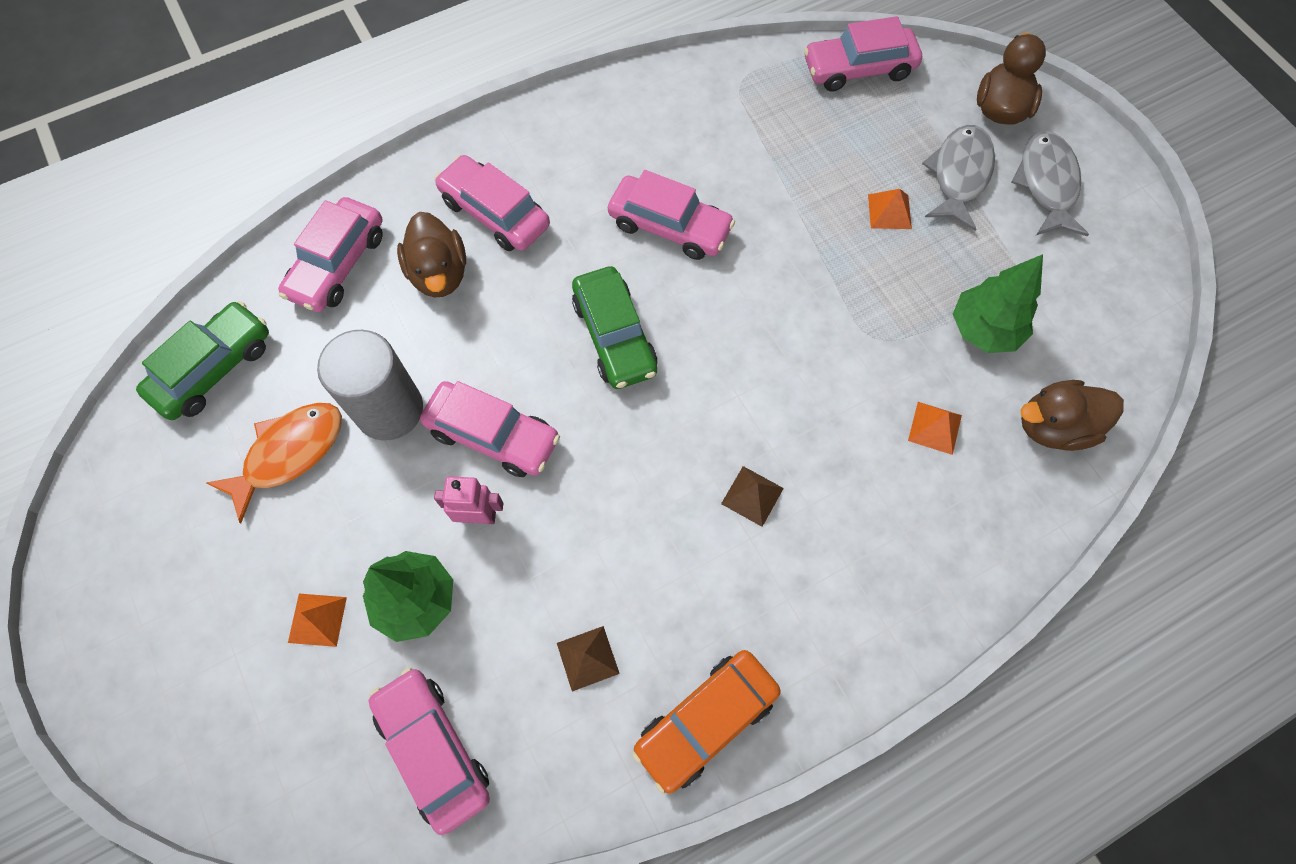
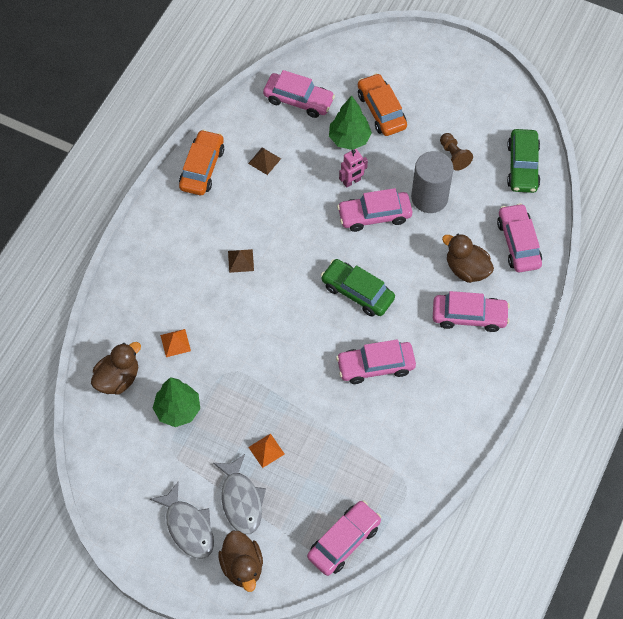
camera: 145 degrees right, 5 degrees down
orange fish [206,403,342,523] -> brown pawn [440,133,473,171]
orange pyramid [288,594,347,647] -> orange car [358,73,407,136]

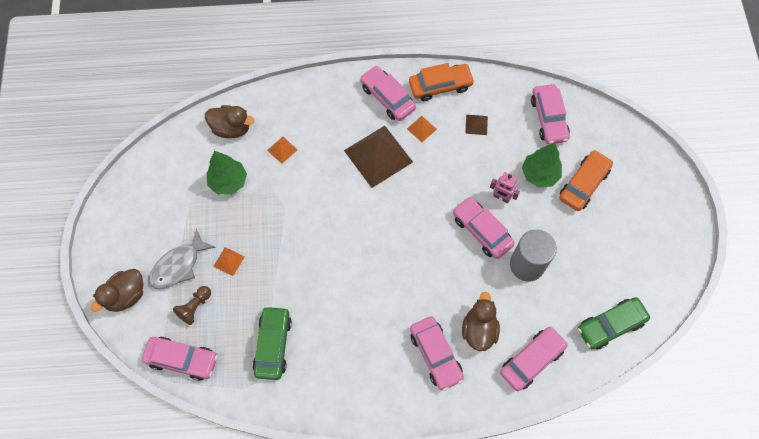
camera: 60 degrees right, 5 degrees up
grey fish [150,482,214,559] -> none
brown pyramid [228,249,254,273] -> brown pyramid [344,126,413,188], size x2.29
green car [321,259,395,317] -> green car moved to [253,306,292,380]
pink car [336,339,416,384] -> pink car moved to [360,65,416,121]
brown pawn [440,133,473,171] -> brown pawn moved to [173,286,211,325]
none -> orange pyramid [407,116,437,142]

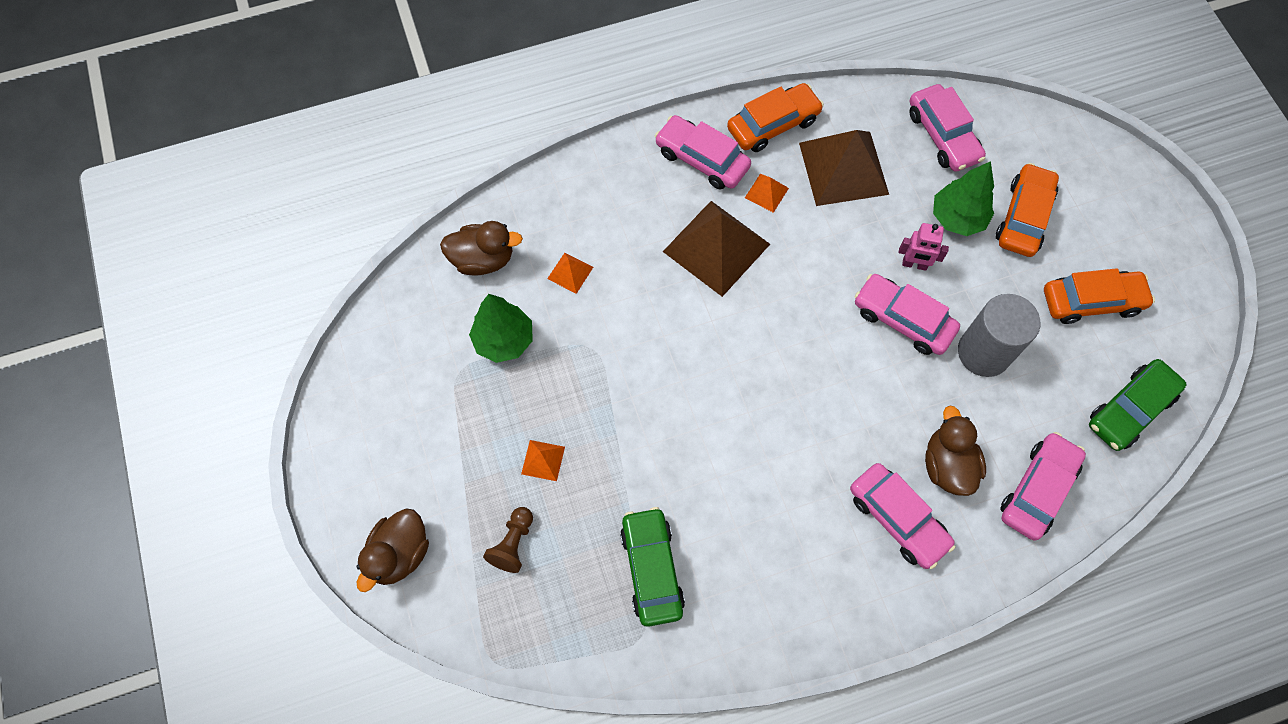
camera: 15 degrees left, 0 degrees up
pink car [142,337,218,381] -> none
grey fish [149,229,216,289] -> none
brown pyramid [465,115,488,135] -> brown pyramid [799,130,889,206], size x2.29
none -> orange car [1044,268,1155,324]

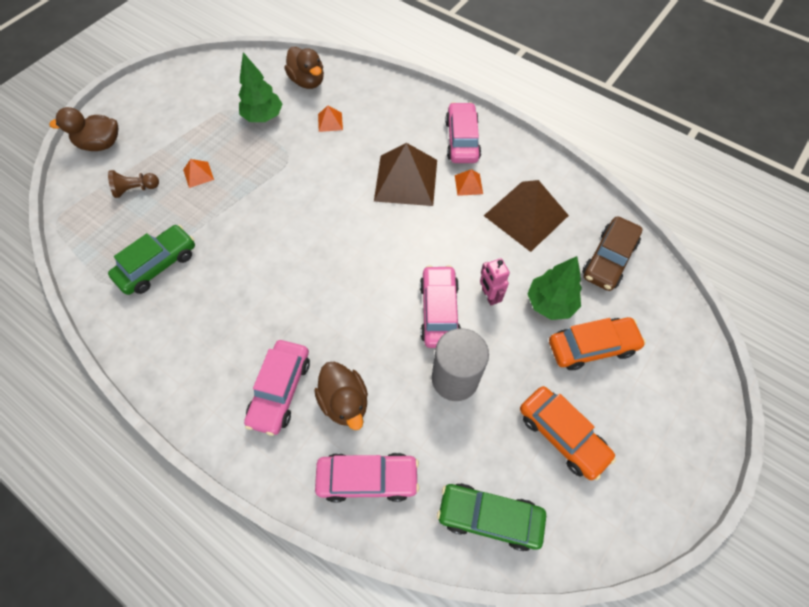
camera: 55 degrees right, 5 degrees down
orange car [727,83,824,152] -> none
pink car [909,84,986,172] -> brown car [582,216,642,291]
brown duck [925,406,986,496] -> brown duck turned 105 degrees clockwise [314,362,368,430]

